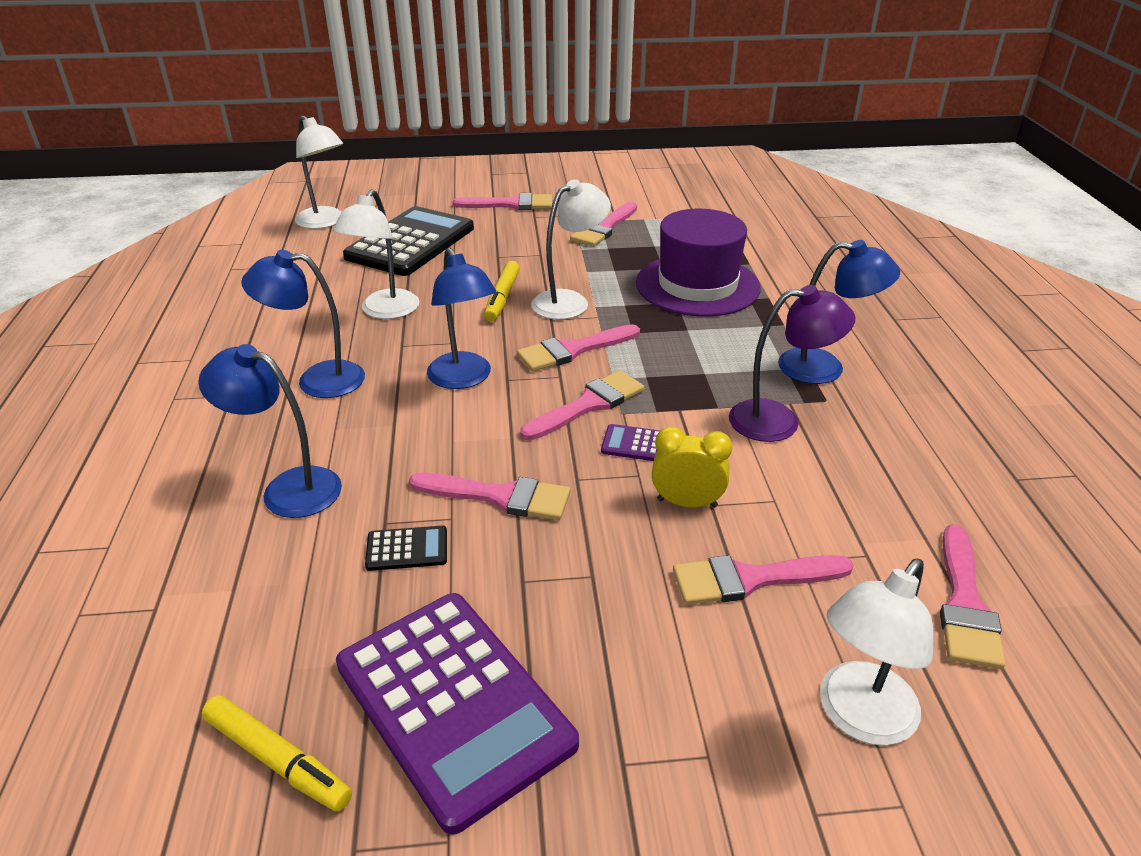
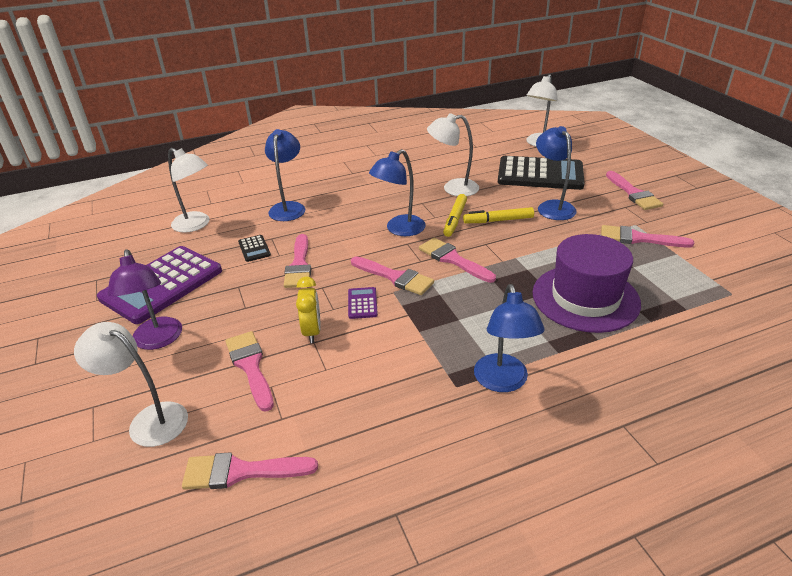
camera: 75 degrees right, 0 degrees up
yellow marker [202,695,352,812] -> yellow marker moved to [443,194,467,237]
blue lamp [241,250,365,398] -> blue lamp moved to [536,126,577,220]
white lamp [531,179,611,320] -> white lamp moved to [168,148,210,233]
purple lamp [729,285,855,442] -> purple lamp moved to [108,249,182,350]

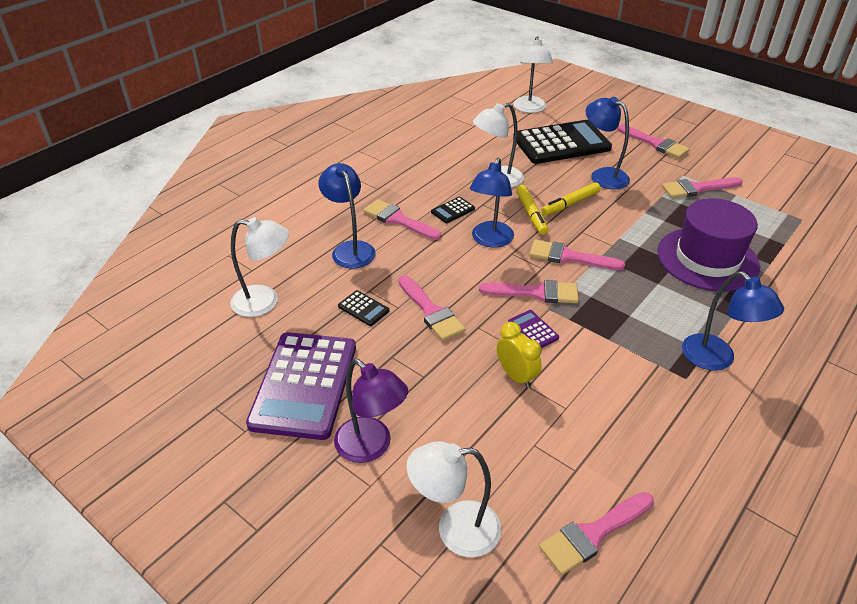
camera: 30 degrees left, 5 degrees up
pink brush [225,331,274,412] -> pink brush moved to [364,199,441,240]
none -> black calculator [431,197,475,223]

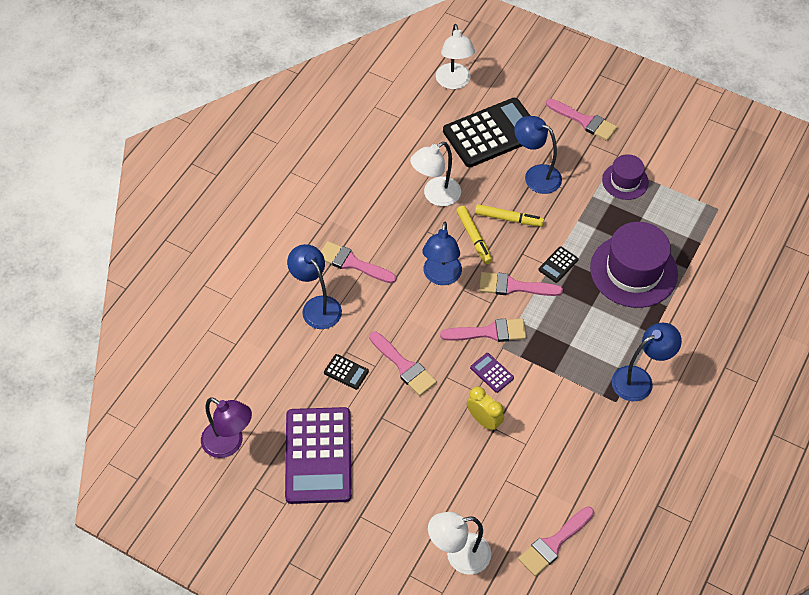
camera: 10 degrees left, 15 degrees up
white lamp [230,217,289,317] -> none
purple lamp [334,359,408,463] -> purple lamp moved to [201,397,252,458]
black calculator [431,197,475,223] -> black calculator moved to [538,246,579,283]
yellow marker [541,182,601,216] -> yellow marker turned 120 degrees counterclockwise [475,204,544,227]
pink brush [662,177,743,198] -> purple hat [602,154,649,200]
blue lamp [682,271,784,371] -> blue lamp turned 75 degrees counterclockwise [612,323,682,402]

